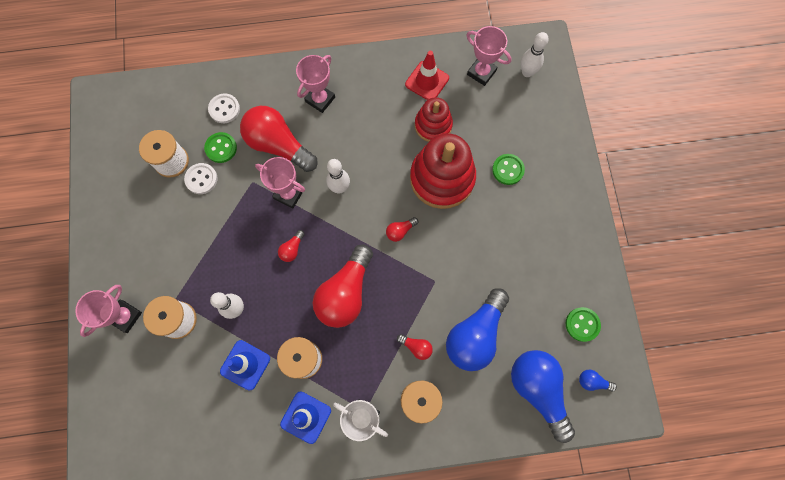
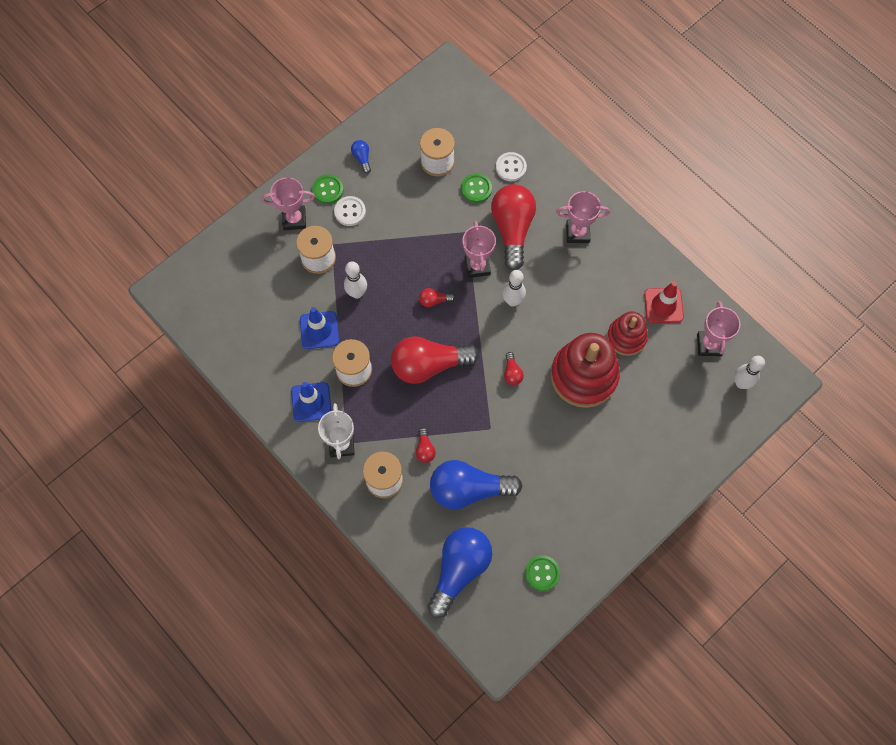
camera: 55 degrees right, 5 degrees down
white button [184,163,218,194] -> white button moved to [334,196,366,226]
red light bulb [386,217,418,242] -> red light bulb turned 120 degrees counterclockwise [504,352,524,385]
green button [492,154,525,185] -> green button moved to [312,174,344,204]
blue light bulb [579,370,617,392] -> blue light bulb moved to [351,140,371,174]

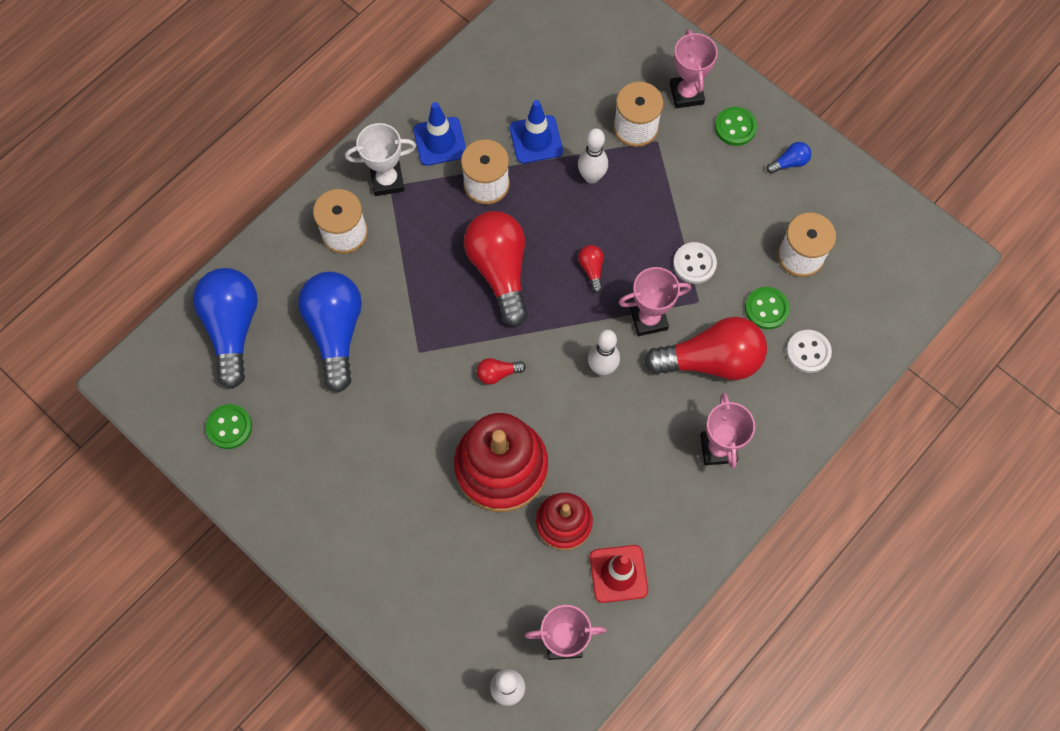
camera: 85 degrees right, 0 degrees up
white button [334,196,366,226] -> white button moved to [673,242,717,284]
red light bulb [416,428,436,463] -> none
blue light bulb [427,527,492,618] -> blue light bulb turned 120 degrees counterclockwise [193,268,258,389]

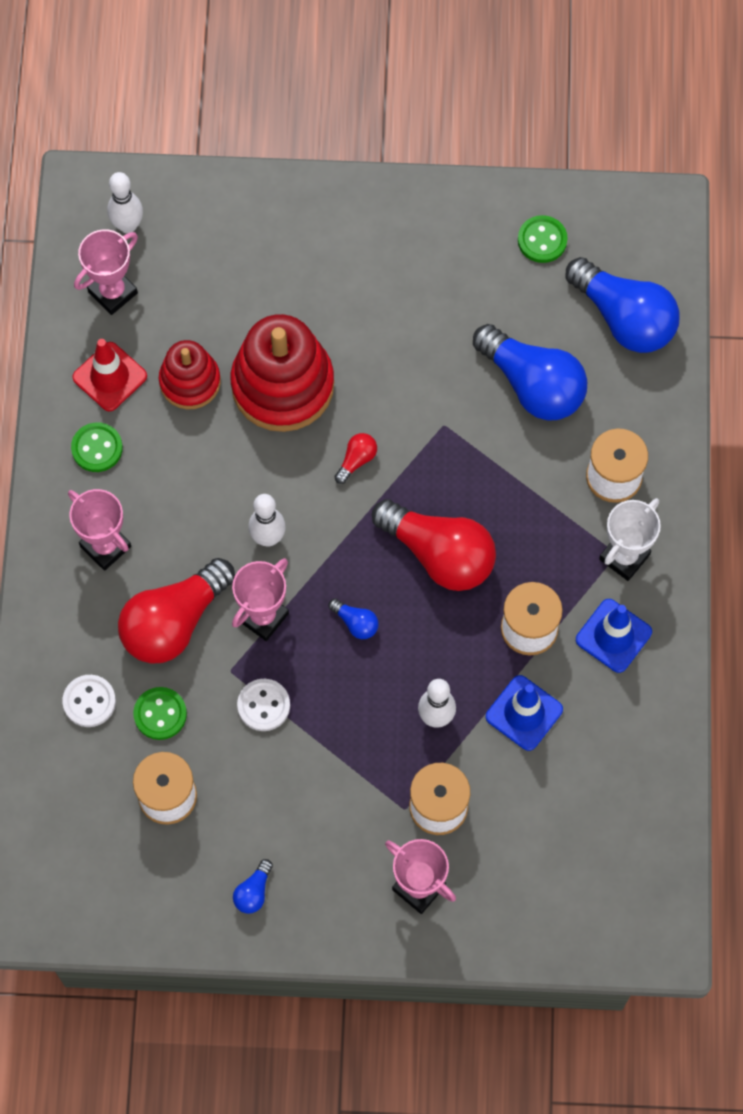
camera: 140 degrees right, 0 degrees up
red light bulb [578,245,604,293] -> blue light bulb [329,598,378,639]
green button [715,107,757,146] -> green button moved to [71,422,123,472]

